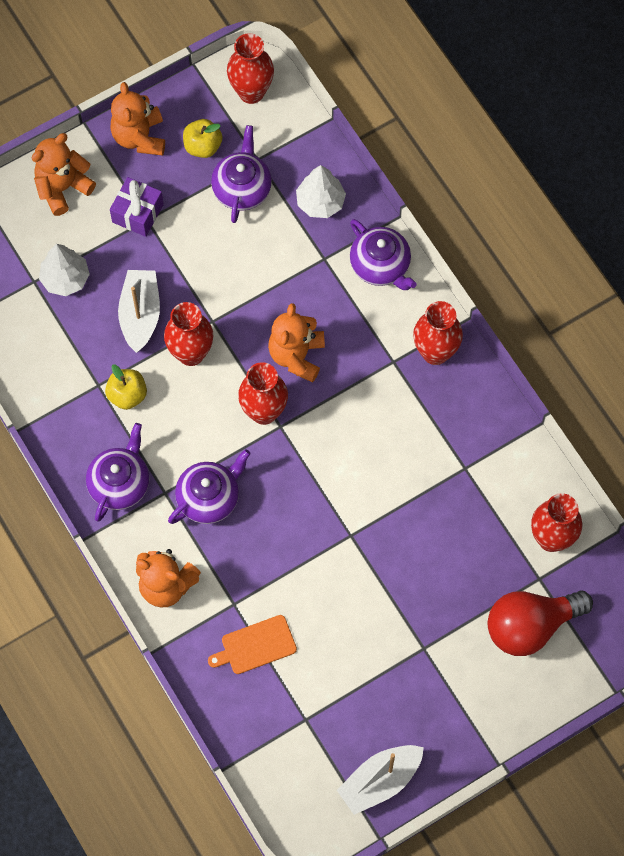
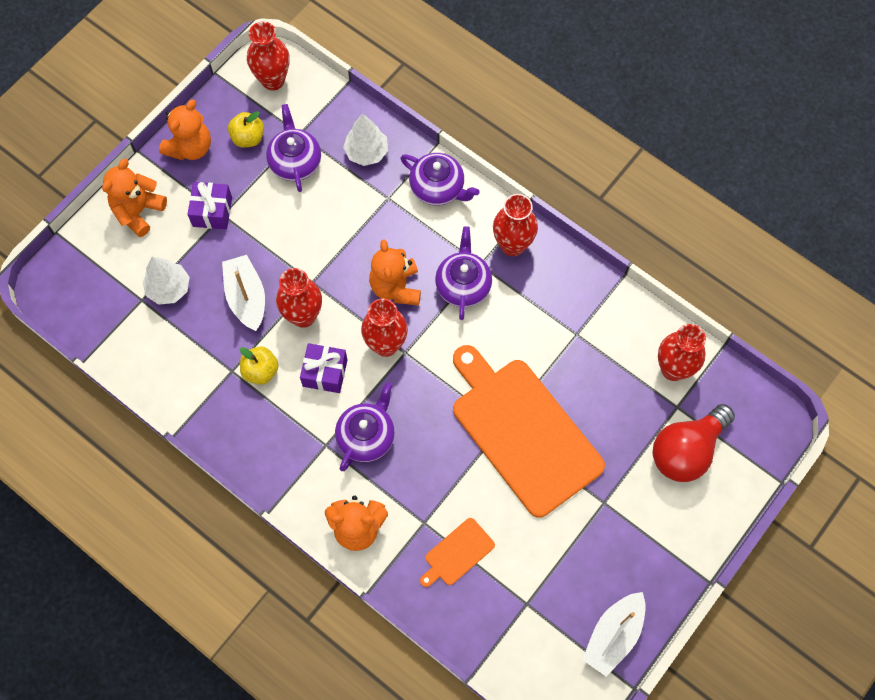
camera: 20 degrees left, 0 degrees up
purple teapot [86,423,150,522] -> purple teapot moved to [435,226,492,320]
orange teddy bear [110,82,165,156] -> orange teddy bear turned 120 degrees counterclockwise [159,99,211,160]
none -> purple gift [300,343,347,393]
none -> orange cutting board [453,345,605,518]

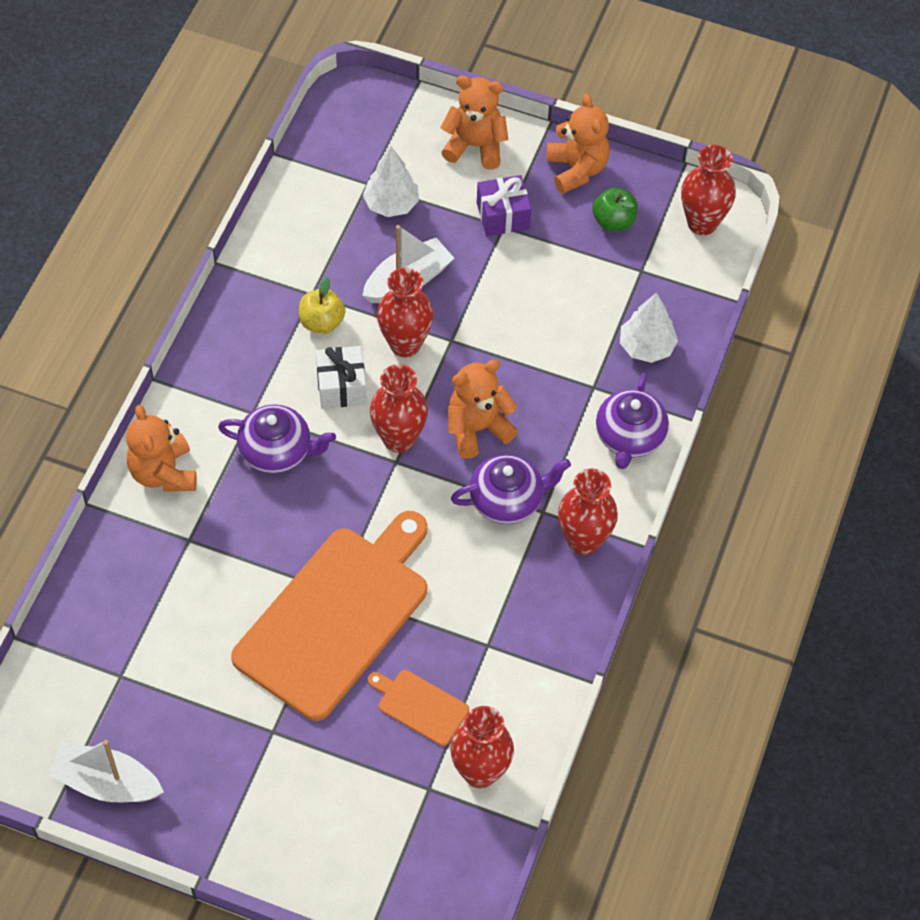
camera: 70 degrees right, 10 degrees down
orange teddy bear [159,99,211,160] -> orange teddy bear turned 120 degrees counterclockwise [546,93,610,194]
yellow apple [228,111,264,148] -> green apple [592,187,638,231]
purple teapot [266,104,321,192] -> none
purple gift [300,343,347,393] -> white gift [316,346,367,409]
orange cutting board [420,518,495,587] -> orange cutting board moved to [368,670,469,746]
red light bulb [653,404,735,482] -> none

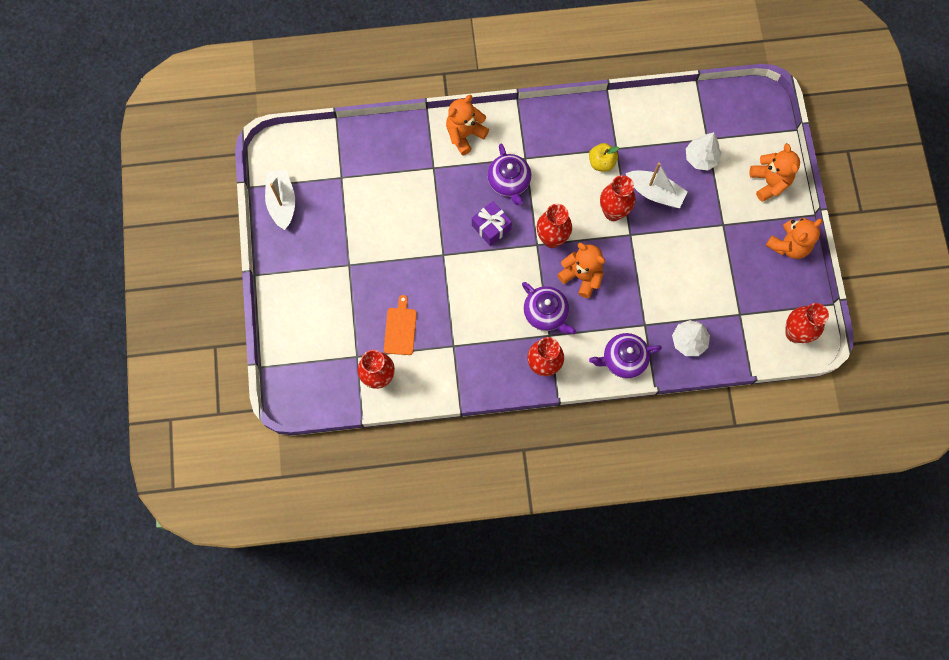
camera: 65 degrees right, 15 degrees up
orange cutting board [231,511,428,721] -> none
white gift [316,346,367,409] -> none
purple gift [477,175,531,236] -> purple gift moved to [472,201,512,246]
green apple [592,187,638,231] -> none

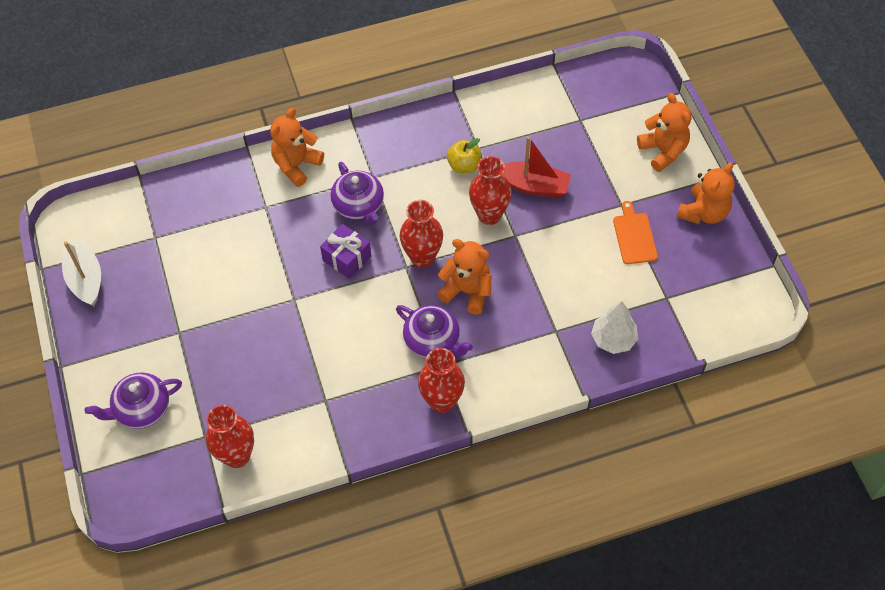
camera: 10 degrees left, 15 degrees down
orange cutting board [384,295,417,355] -> orange cutting board moved to [613,201,658,264]
purple teapot [589,333,662,379] -> purple teapot moved to [85,372,182,429]
white boat [626,162,688,208] -> red boat [502,136,571,197]
white tree [686,132,722,171] -> none
red vase [785,303,829,343] -> none

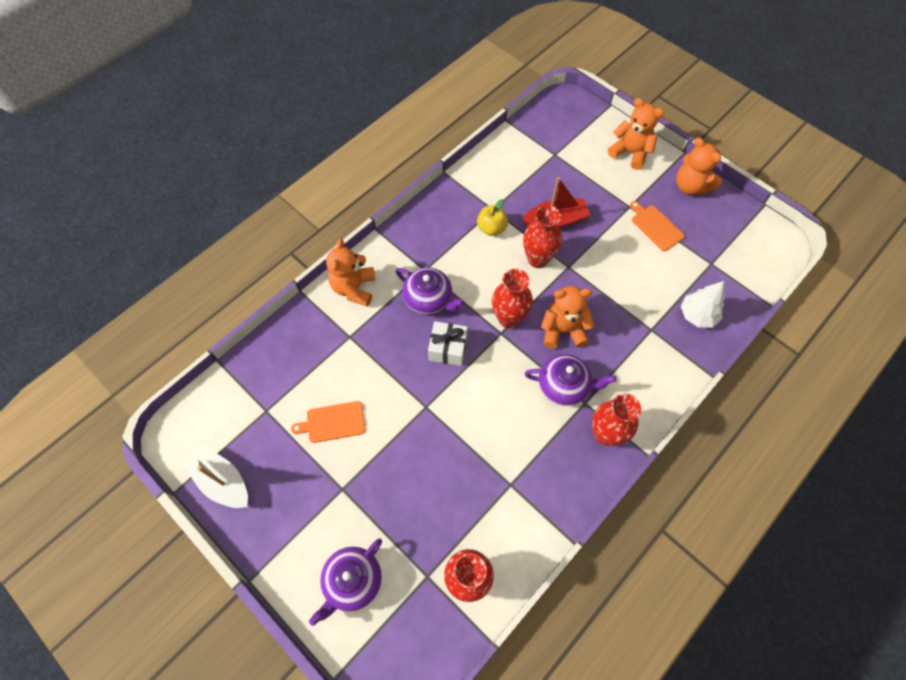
camera: 30 degrees left, 5 degrees up
purple gift [320,224,371,279] -> white gift [428,321,468,366]
orange teddy bear [677,162,735,224] -> orange teddy bear turned 135 degrees clockwise [676,138,722,195]
none -> orange cutting board [291,401,366,443]

